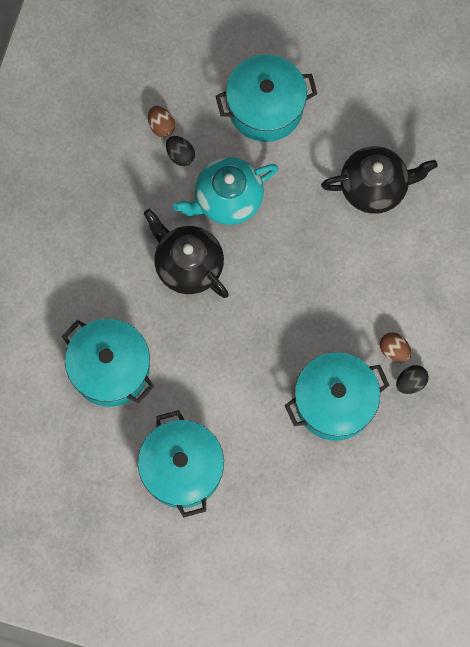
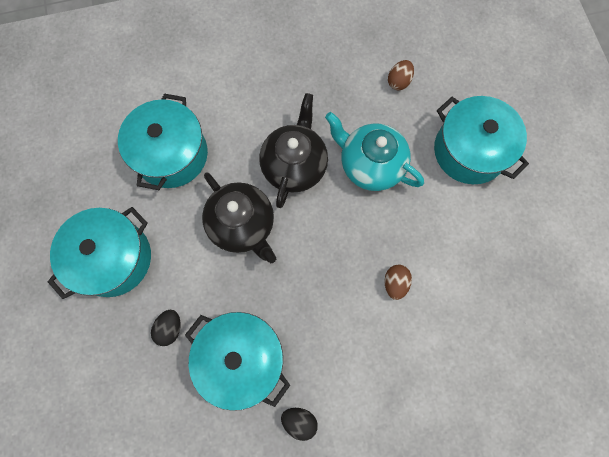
camera: 60 degrees right, 0 degrees up
black egg [166,136,195,166] -> black egg moved to [151,310,181,346]
black teapot [321,146,438,214] -> black teapot moved to [202,173,276,263]
brown egg [380,332,411,362] -> brown egg moved to [385,265,412,300]

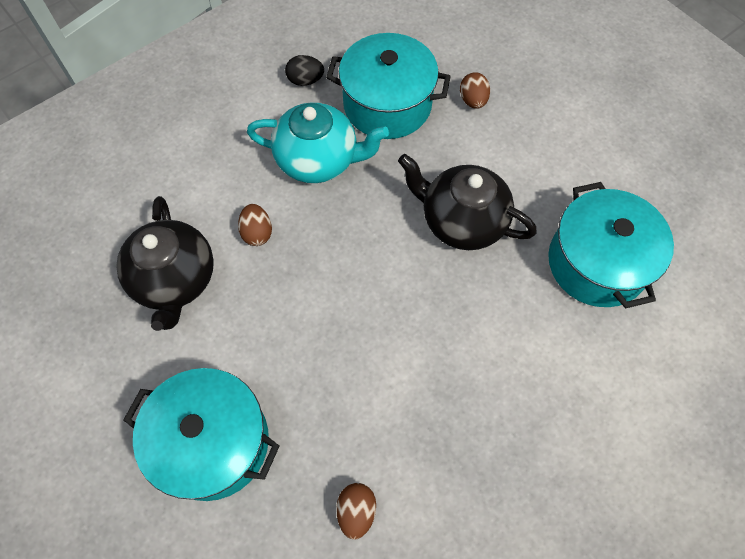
camera: 155 degrees right, 10 degrees down
turquoise pot [47,207,151,299] -> none
black egg [151,310,181,346] -> brown egg [460,72,490,109]
black teapot [259,93,328,208] -> black teapot moved to [116,196,214,331]
turquoise teapot [325,112,424,191] -> turquoise teapot moved to [247,102,389,183]

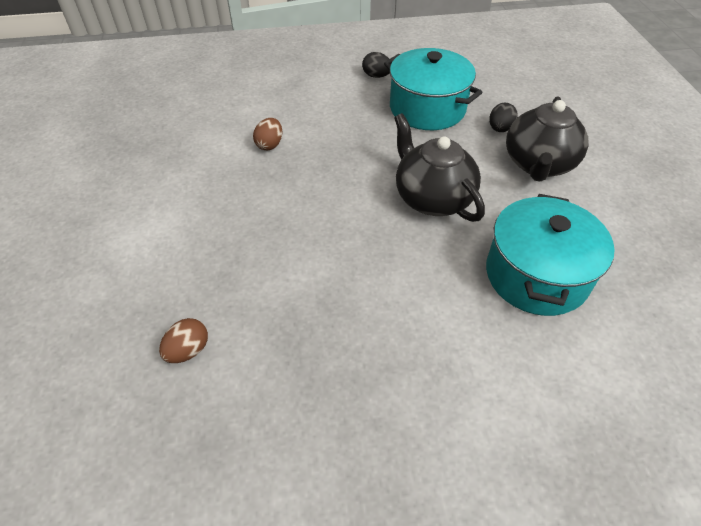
camera: 30 degrees right, 15 degrees down
black teapot [116,196,214,331] -> black teapot moved to [506,96,589,182]
turquoise pot [123,368,279,501] -> none
turquoise teapot [247,102,389,183] -> none
brown egg [460,72,490,109] -> black egg [489,103,518,132]

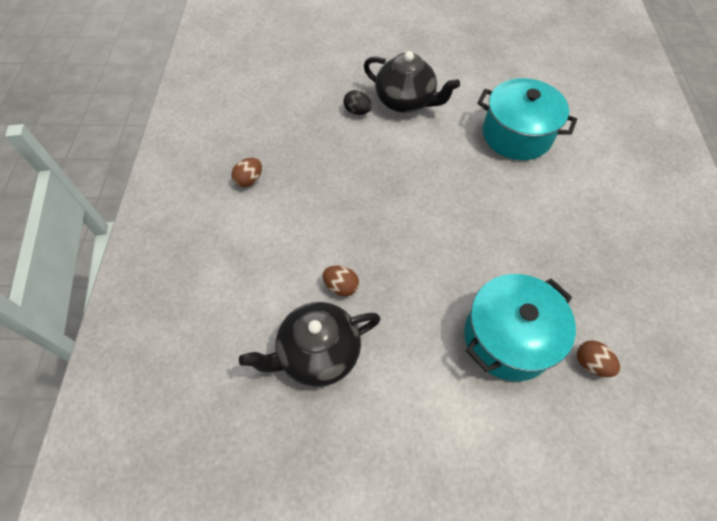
camera: 80 degrees left, 10 degrees up
black egg [362,52,391,78] -> brown egg [232,158,262,187]
turquoise pot [384,48,482,130] -> turquoise pot moved to [464,274,576,381]
black teapot [394,113,485,222] -> black teapot moved to [239,302,381,387]

